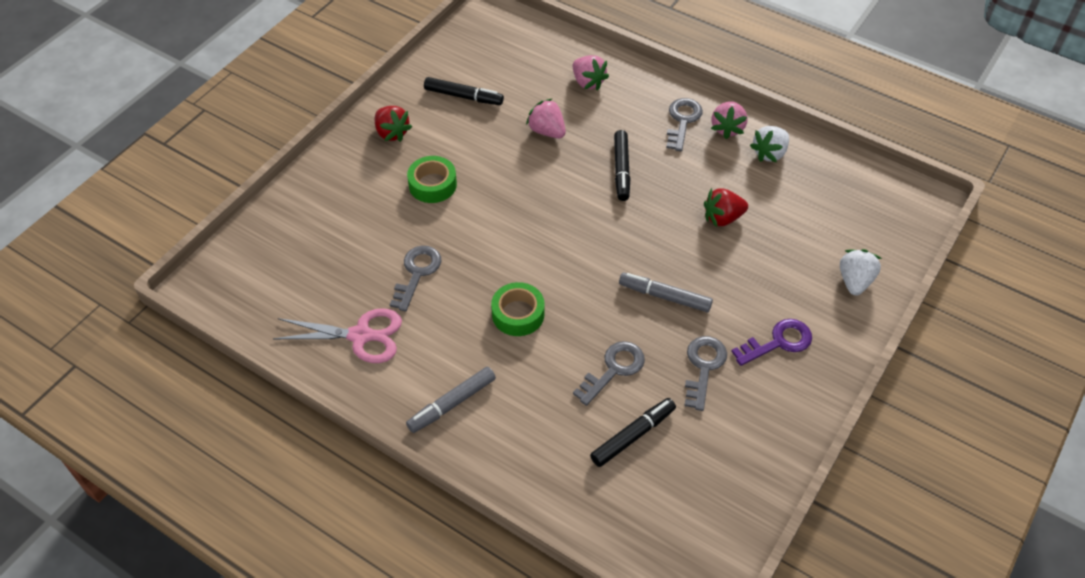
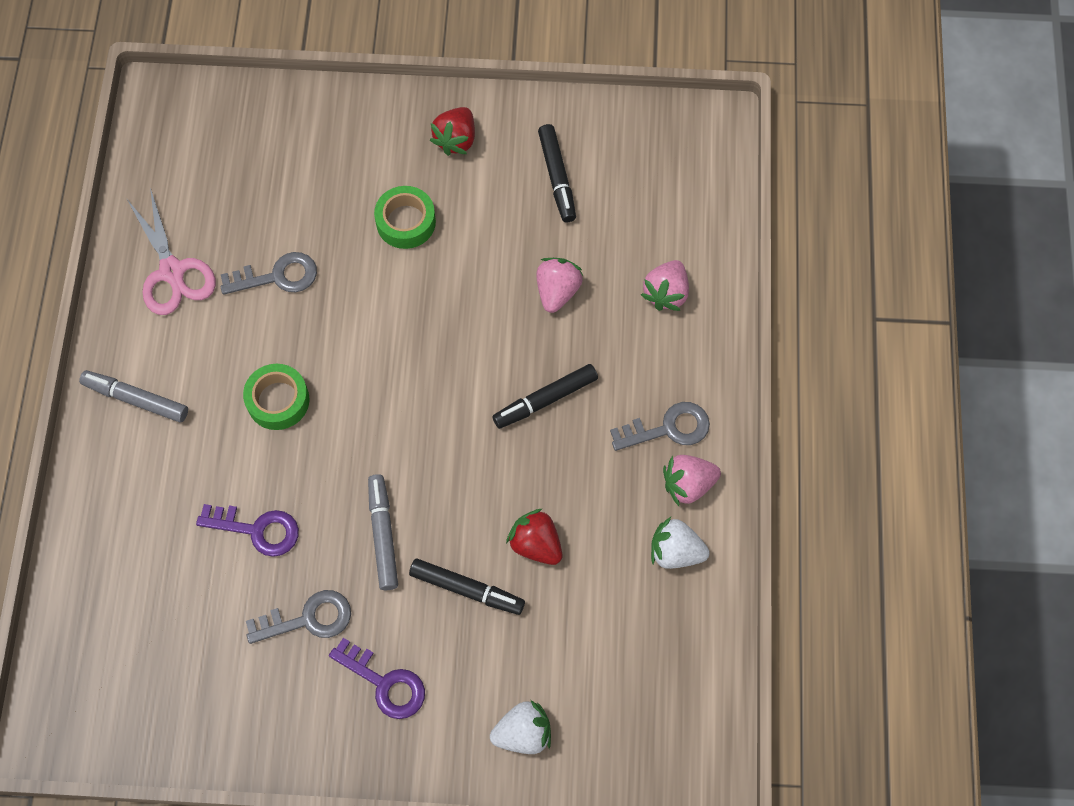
camera: 60 degrees right, 15 degrees up
grey key [573,341,645,406] -> purple key [196,504,299,557]
black marker [590,398,676,467] -> black marker moved to [409,558,525,615]

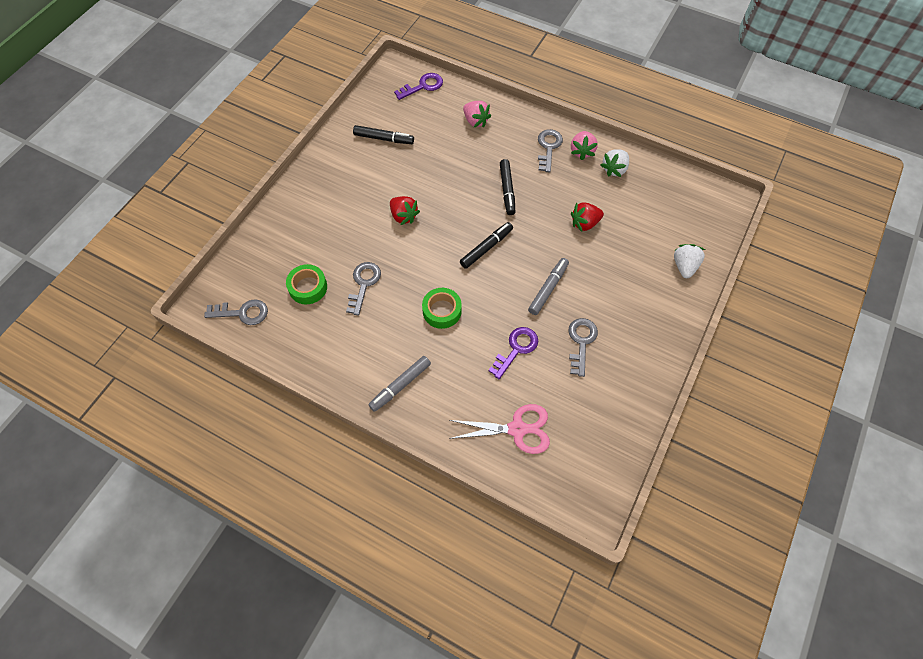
camera: 65 degrees left, 5 degrees down
pink scissors [126,188,216,315] -> pink scissors moved to [449,404,550,454]
purple key [329,638,425,719] -> purple key moved to [394,73,443,100]
grey marker [368,474,398,590] -> grey marker turned 105 degrees clockwise [528,258,569,315]
green tape [374,186,436,249] -> green tape moved to [286,264,327,304]
black marker [409,558,525,615] -> black marker moved to [460,222,513,269]
red strawberry [430,107,475,156] -> red strawberry moved to [390,196,420,225]
pink strawberry [536,258,583,313] -> none
none -> grey key [204,299,268,325]

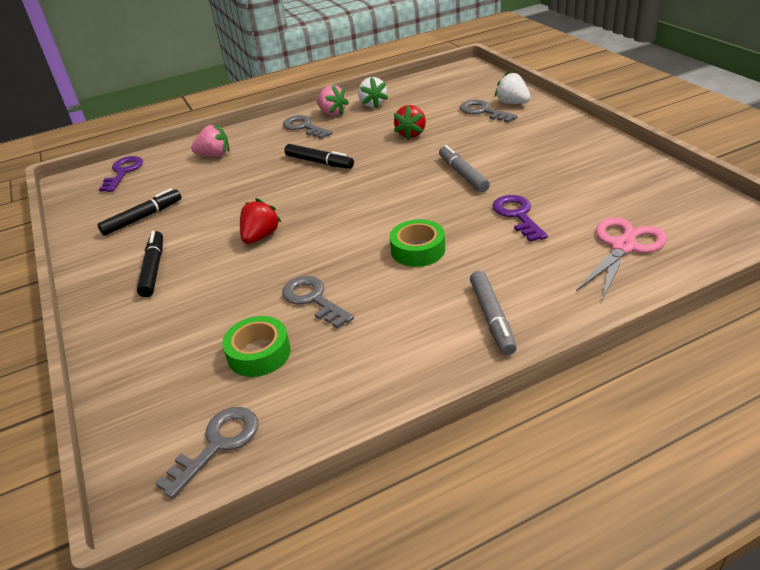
camera: 50 degrees left, 25 degrees down
red strawberry [390,196,420,225] -> red strawberry turned 60 degrees counterclockwise [240,198,281,244]
black marker [460,222,513,269] -> black marker moved to [137,231,163,297]
grey key [569,318,598,377] -> grey key moved to [460,100,518,123]

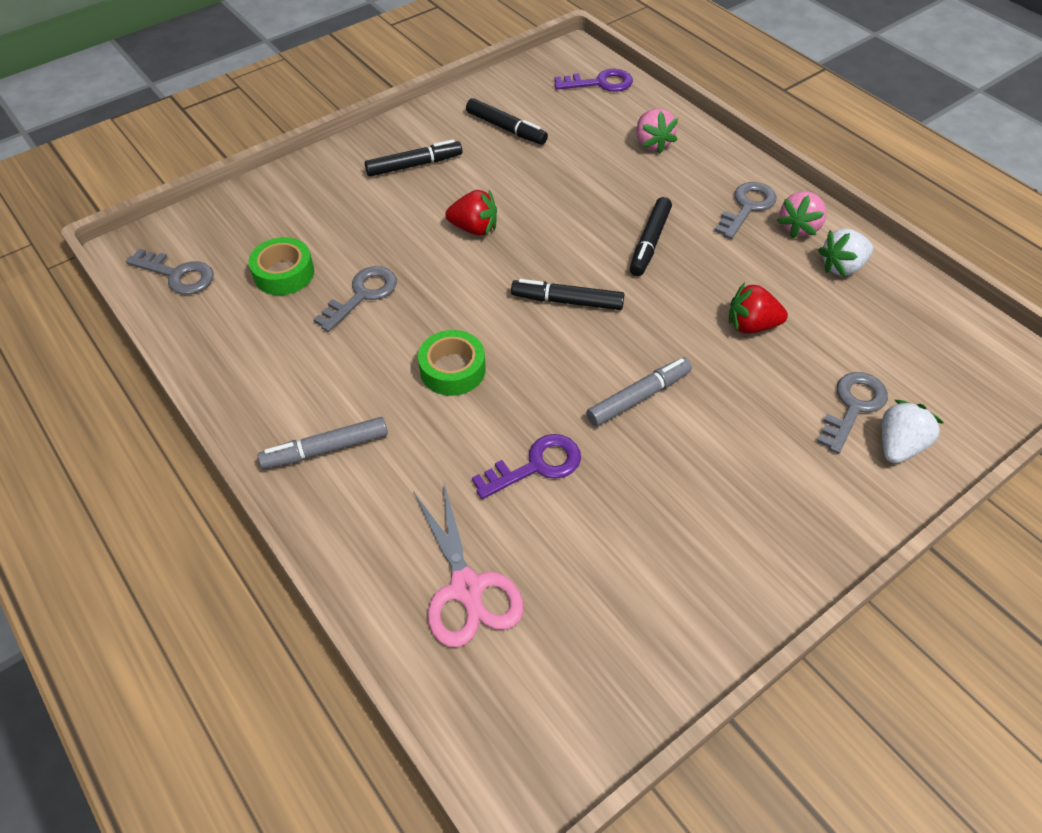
camera: 75 degrees right, 15 degrees up
pink scissors [576,217,667,301] -> pink scissors turned 45 degrees clockwise [413,483,524,647]
none -> black marker [511,279,625,310]

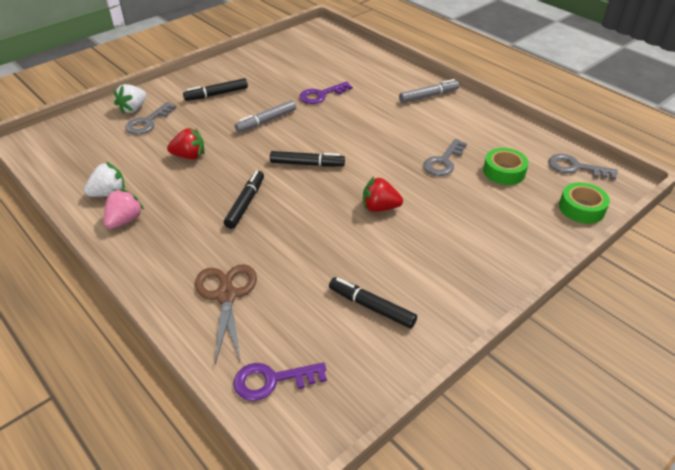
camera: 175 degrees right, 10 degrees down
black marker [365,139,462,176] -> black marker moved to [183,78,248,101]
pink scissors [413,483,524,647] -> none
green tape [418,330,486,396] -> green tape moved to [559,182,610,224]
pink strawberry [637,109,678,154] -> brown scissors [195,264,257,364]
grey key [714,182,776,239] -> none

